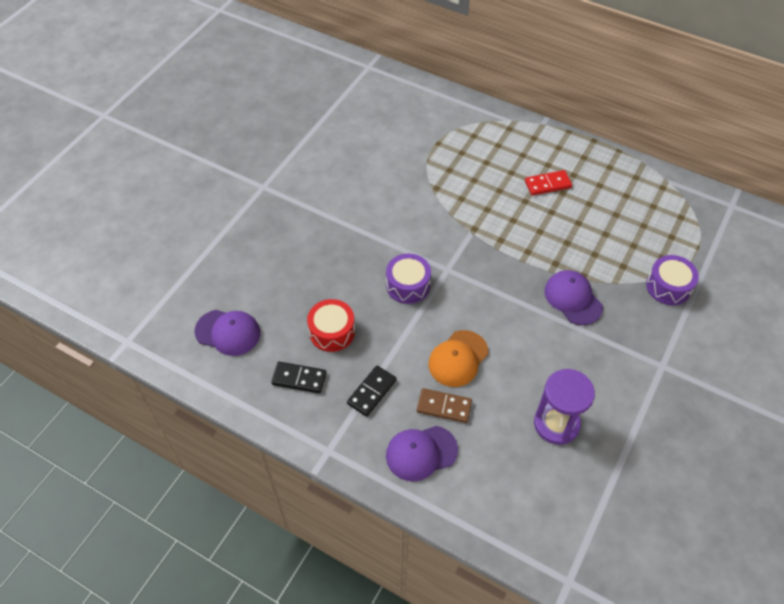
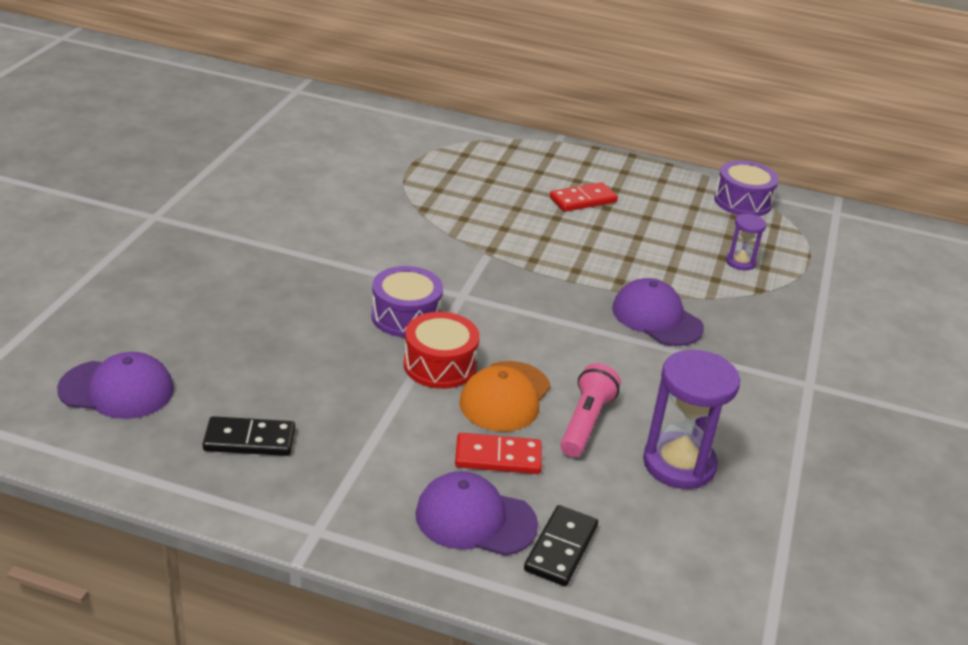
camera: 15 degrees left, 20 degrees down
red drum [307,299,355,352] -> red drum moved to [404,312,480,389]
black domino [347,366,396,417] -> black domino moved to [524,505,598,586]
purple cap [386,426,458,482] -> purple cap turned 45 degrees clockwise [415,471,538,556]
brown domino [417,388,472,423] -> red domino [455,433,542,474]
purple drum [646,255,699,305] -> purple drum moved to [714,160,779,216]
none -> pink flashlight [560,363,621,457]
none -> purple hourglass [726,214,766,270]

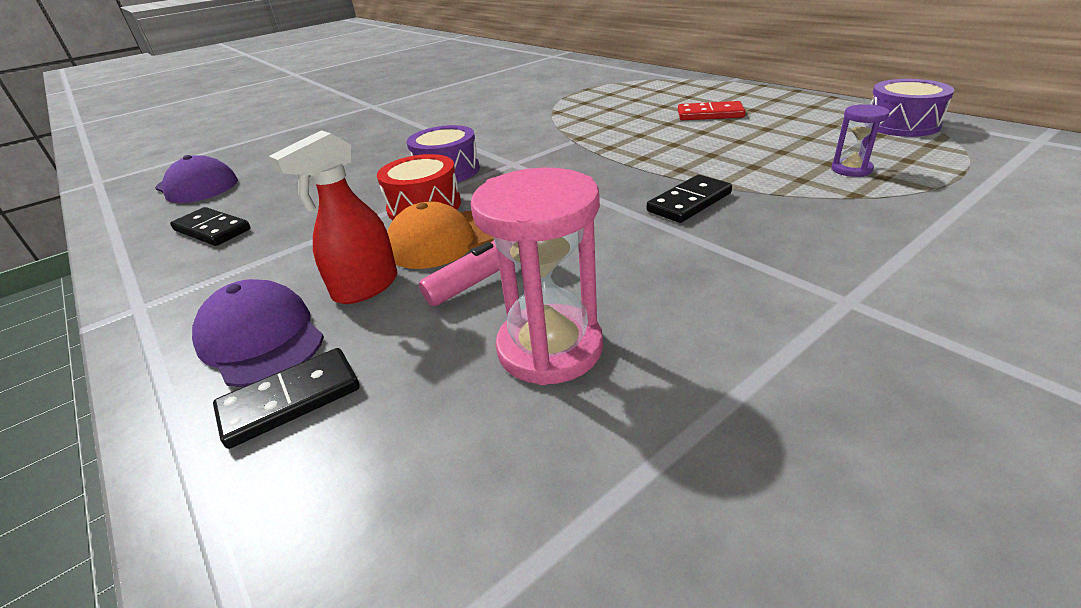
camera: 40 degrees right, 0 degrees up
red domino [455,433,542,474] -> red spray bottle [269,130,397,304]
purple cap [612,278,704,346] -> black domino [647,175,732,223]
purple hourglass [643,350,740,489] -> pink hourglass [470,167,603,385]

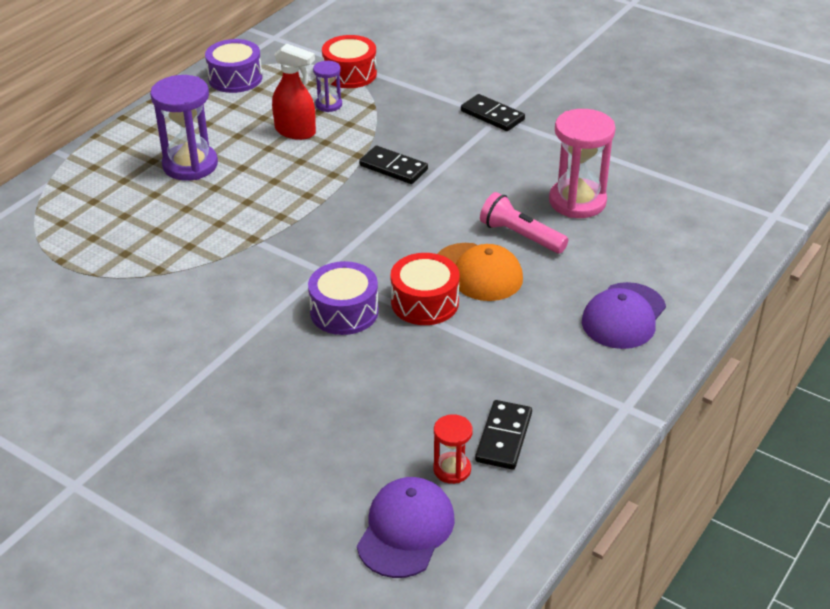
camera: 110 degrees left, 5 degrees up
black domino [213,348,360,449] -> black domino moved to [461,94,525,131]
red spray bottle [269,130,397,304] -> red spray bottle moved to [272,43,316,140]
red domino [678,101,746,120] -> purple hourglass [150,75,218,181]
none -> red drum [322,35,377,88]
none -> red hourglass [433,414,473,484]

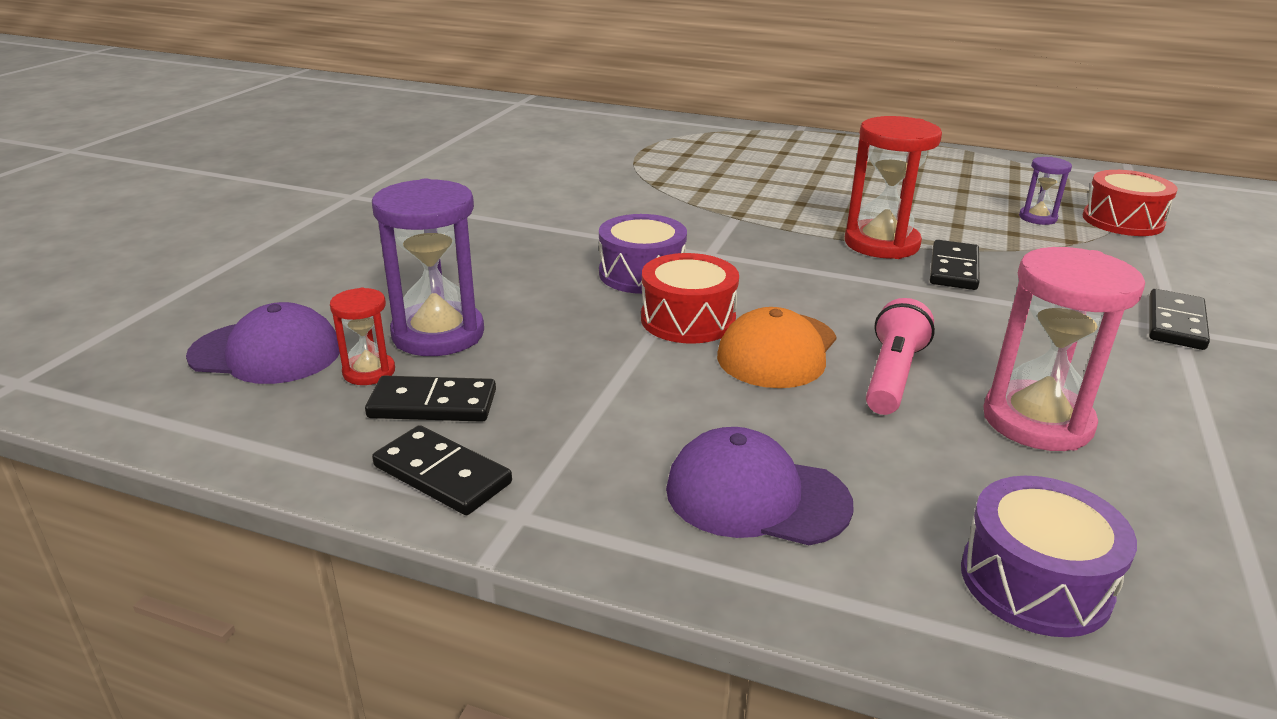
camera: 75 degrees right, 10 degrees down
purple hourglass [150,75,218,181] -> purple hourglass moved to [372,179,484,356]
purple drum [205,39,262,93] -> purple drum moved to [961,476,1137,637]
red spray bottle [272,43,316,140] -> none
none -> black domino [372,425,512,515]
none -> red hourglass [845,116,942,259]

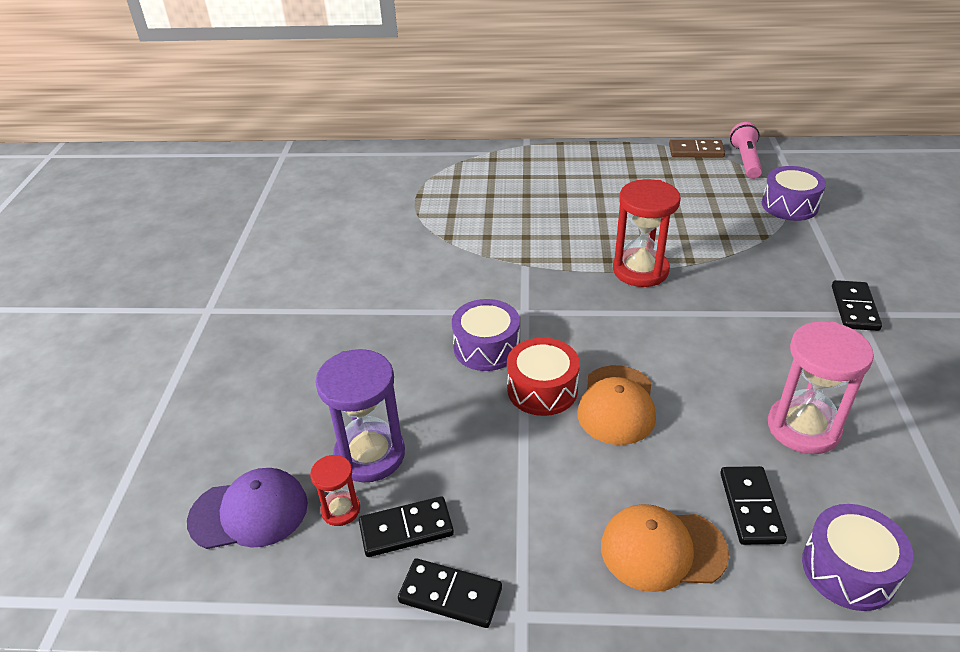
camera: 15 degrees left, 10 degrees up
purple cap [666,427,854,545] -> orange cap [601,504,729,592]
pink flashlight [866,298,935,415] -> pink flashlight moved to [730,122,762,179]
black domino [930,240,980,290] -> black domino moved to [720,466,787,545]
purple hourglass [1019,157,1072,225] -> none
red drum [1083,170,1178,236] -> purple drum [762,166,826,221]
none -> brown domino [669,140,725,158]

